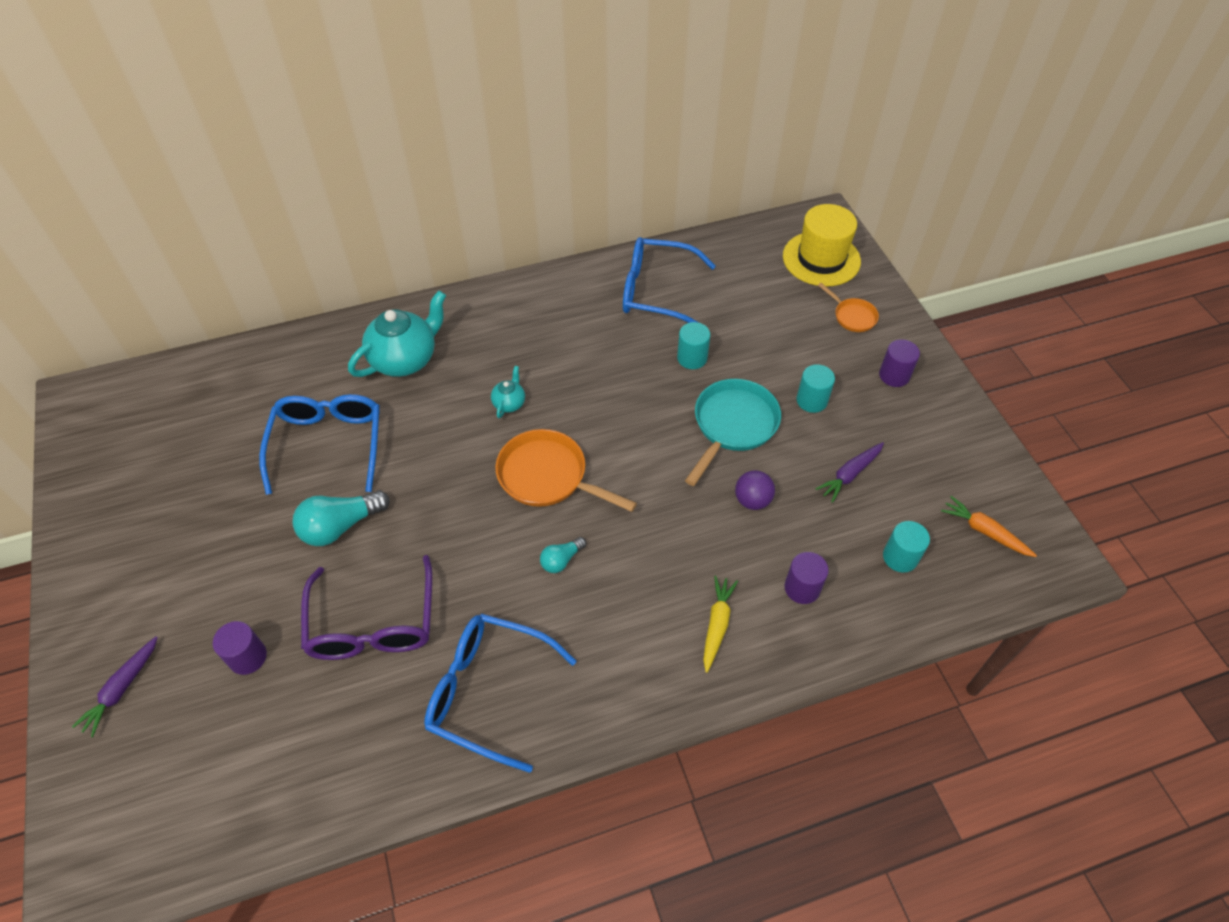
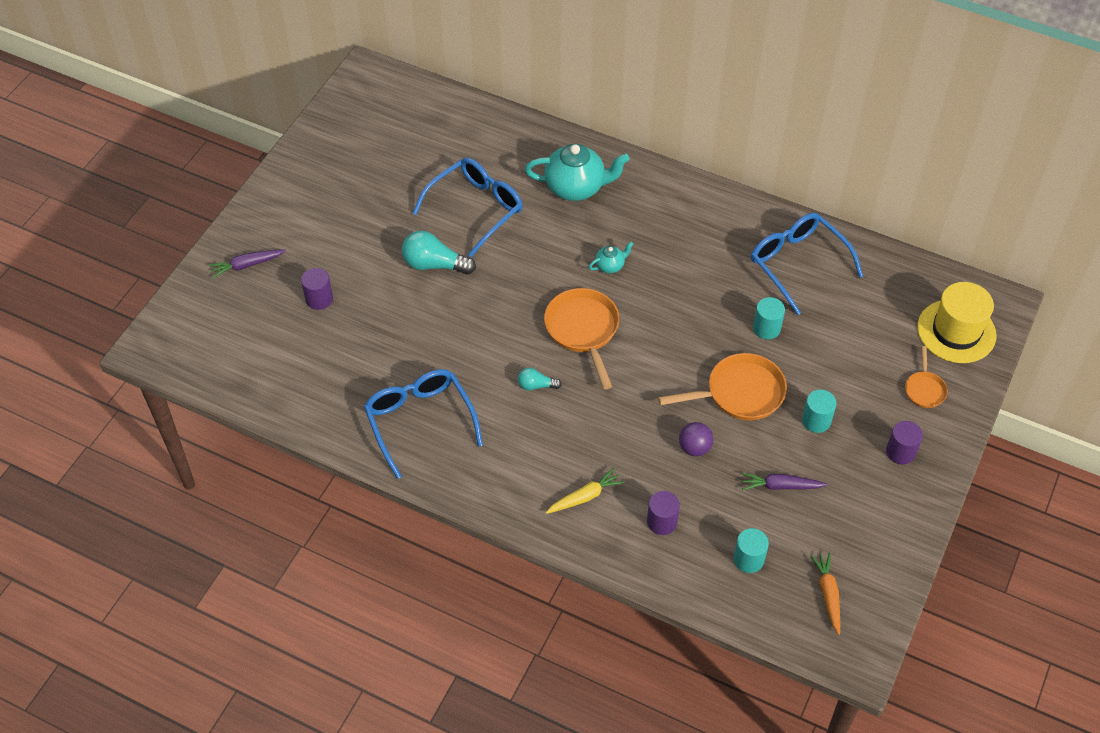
camera: 45 degrees right, 0 degrees up
purple glasses [301,555,432,660] -> none
turquoise pan [685,379,781,486] -> orange pan [658,353,787,420]

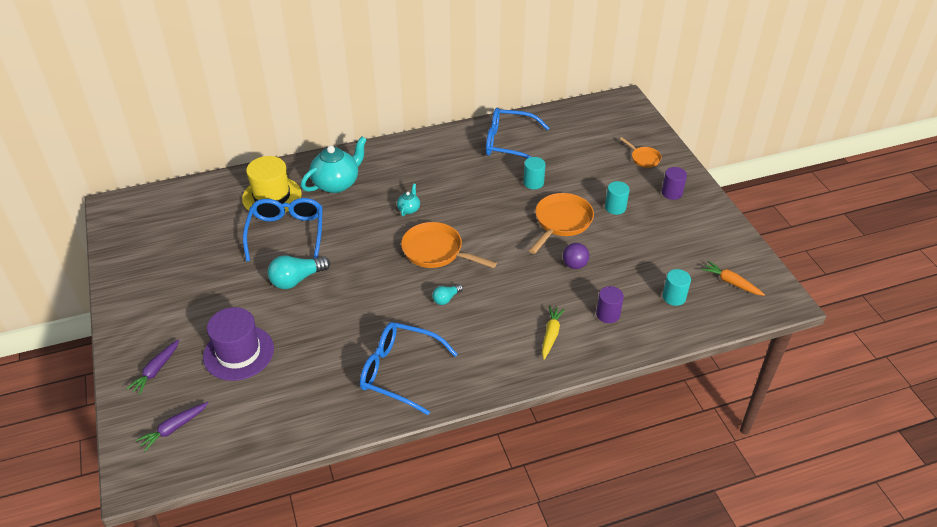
camera: 45 degrees left, 10 degrees down
purple cylinder [301,268,333,310] -> purple hat [203,307,274,381]
purple carrot [742,473,827,490] -> purple carrot moved to [136,402,208,451]
yellow hat [917,282,996,363] -> yellow hat moved to [242,156,302,213]

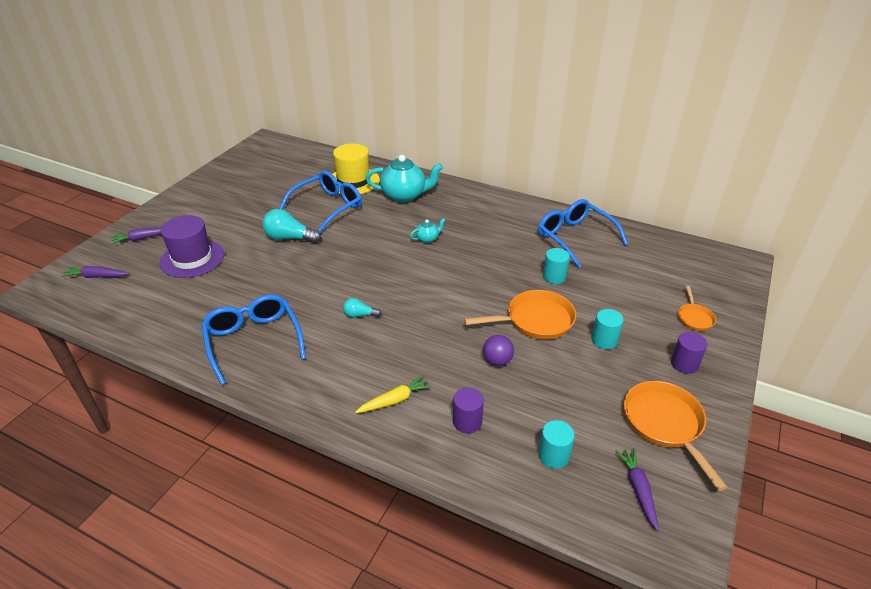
camera: 45 degrees right, 5 degrees down
orange pan [401,222,497,268] -> orange pan moved to [624,381,728,491]
orange carrot [701,261,765,296] -> purple carrot [615,448,659,531]

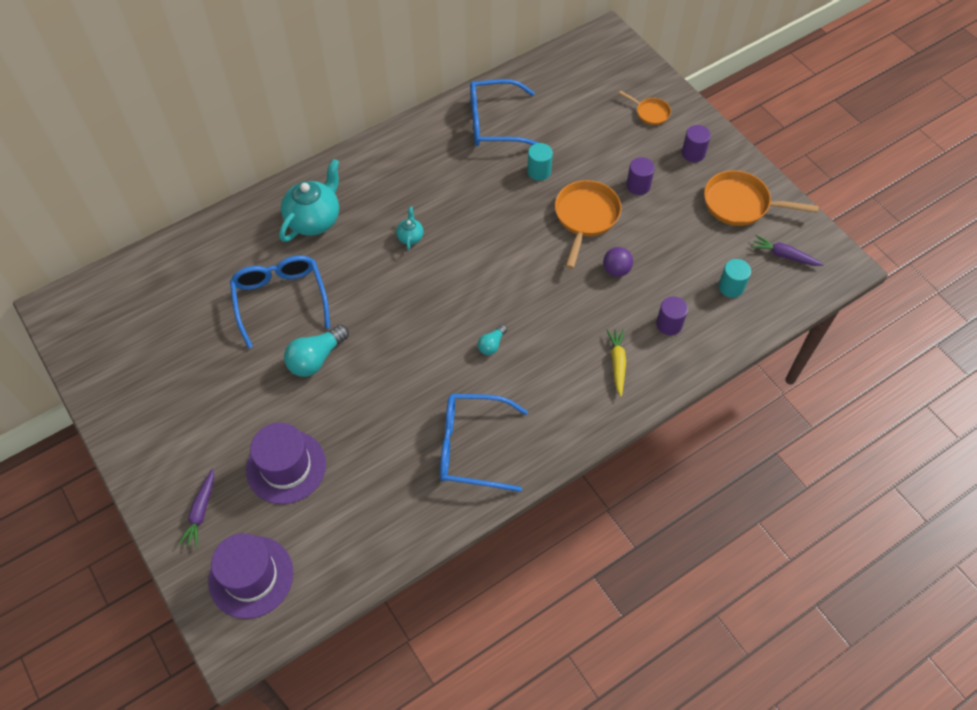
camera: 60 degrees left, 20 degrees up
purple carrot [61,266,129,278] -> purple hat [208,533,293,619]
yellow hat [333,144,380,194] -> none
turquoise cylinder [591,309,624,349] -> purple cylinder [626,157,655,195]

